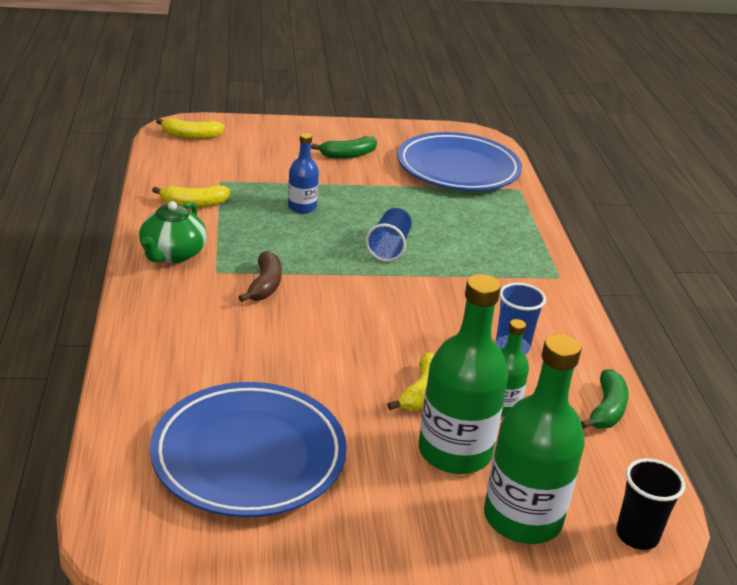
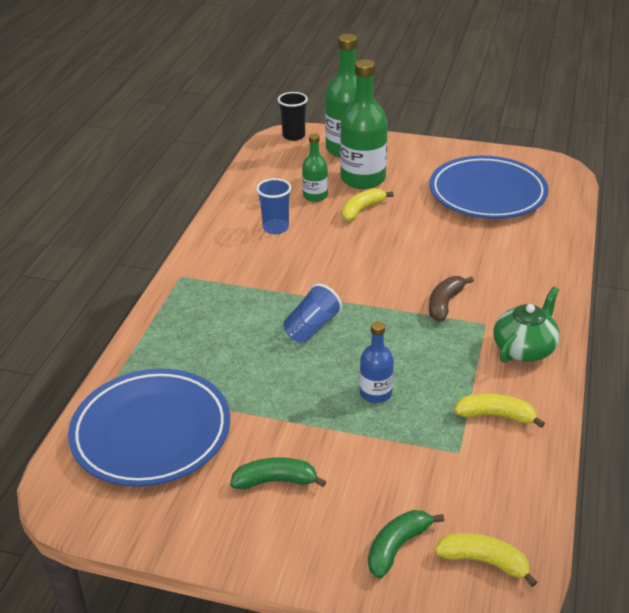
camera: 155 degrees left, 5 degrees up
green banana [581,369,629,429] -> green banana moved to [368,510,444,579]

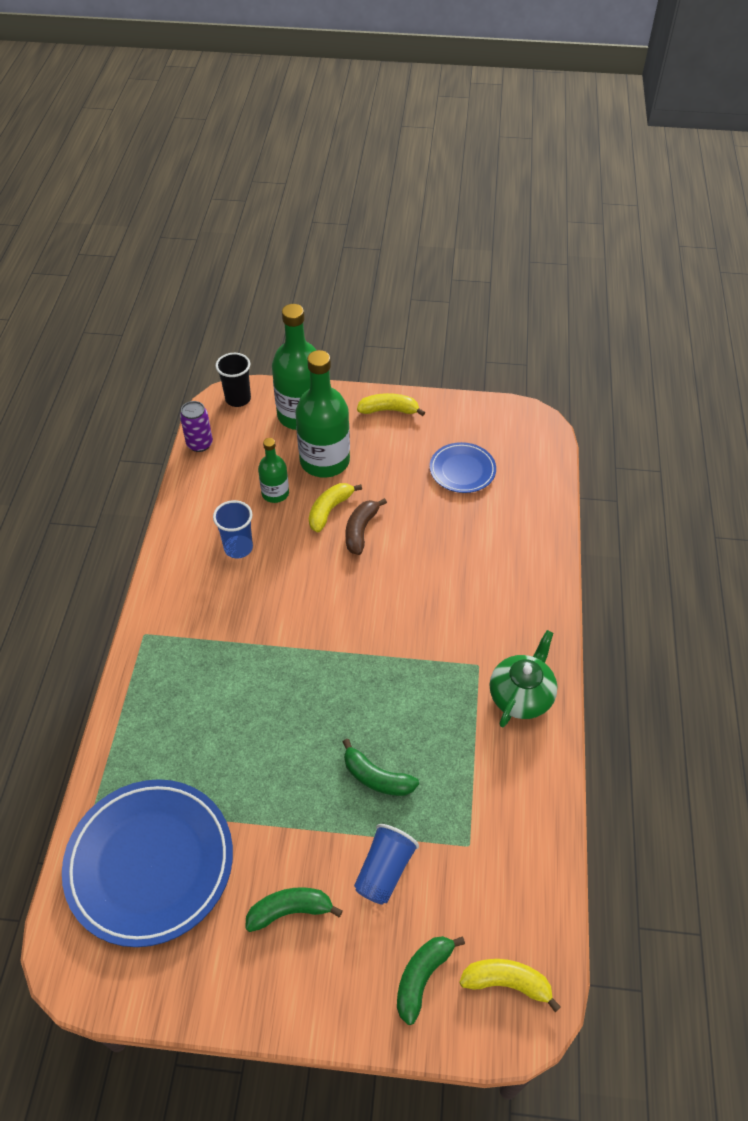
camera: 10 degrees left, 15 degrees up
blue cup [284,284,342,343] -> blue cup moved to [354,824,419,904]
blue bottle [360,321,394,403] -> green banana [343,739,419,796]
brown banana [429,276,474,321] -> brown banana moved to [345,498,387,555]
blue plate [430,156,549,219] -> blue plate [430,442,496,493], size x0.52
yellow banana [454,393,545,428] -> yellow banana moved to [357,393,425,416]
none -> purple can [180,401,213,452]

